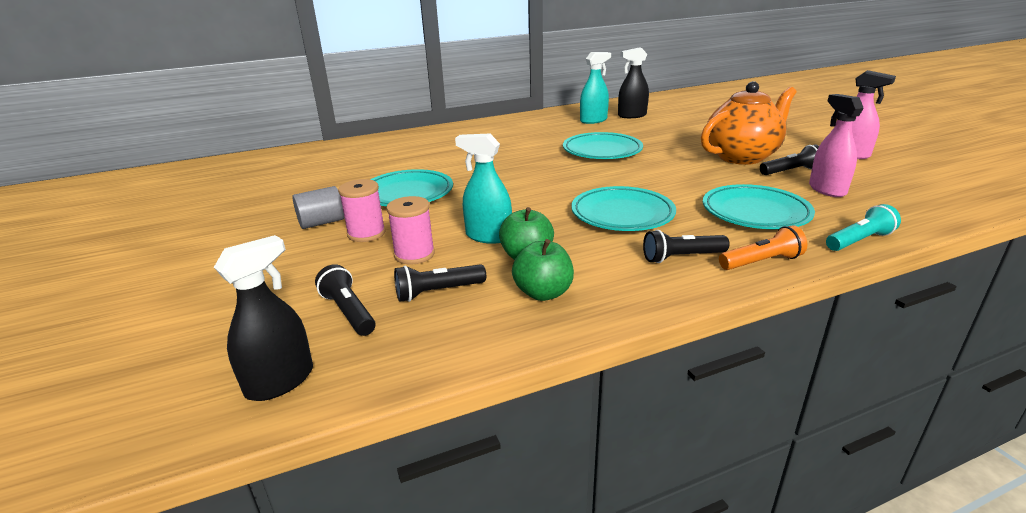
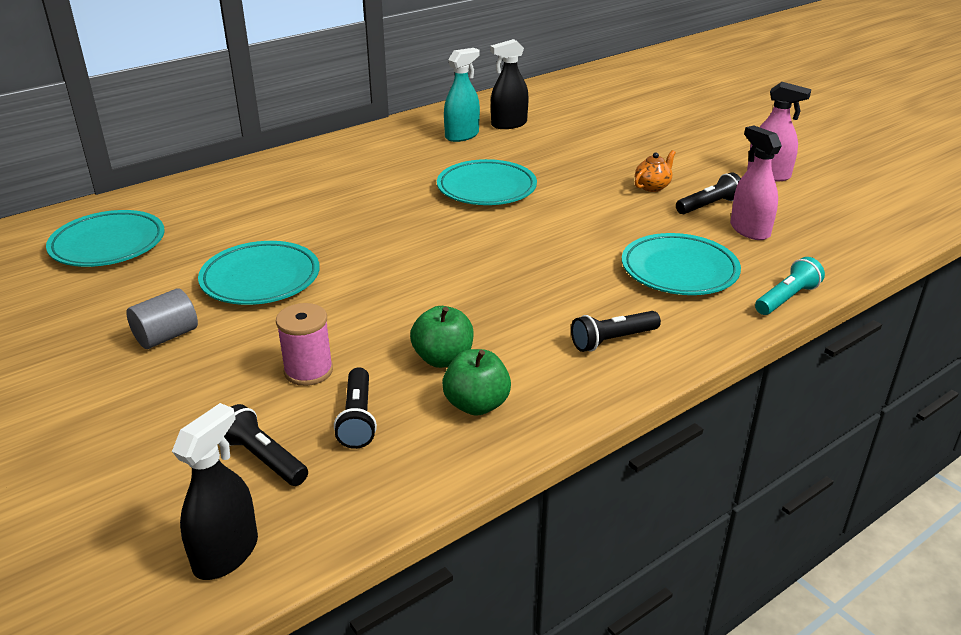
camera: 15 degrees left, 5 degrees up
pink spool [338,179,386,242] -> none
black flashlight [394,264,486,302] -> black flashlight turned 60 degrees counterclockwise [334,367,377,449]
turquoise spray bottle [455,134,512,244] -> none
turquoise plate [571,186,676,231] -> turquoise plate moved to [46,210,165,267]
orange teapot [701,81,797,165] -> orange teapot [635,150,676,192], size x0.42
orange flashlight [719,225,807,270] -> none

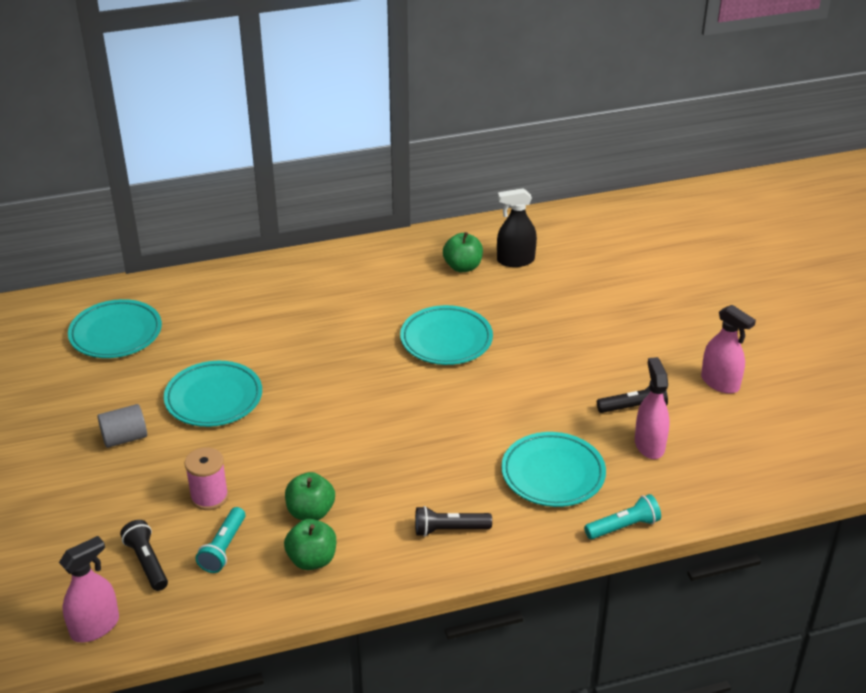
camera: 20 degrees right, 5 degrees up
black spray bottle [172,403,258,580] -> pink spray bottle [59,536,119,642]
black flashlight [334,367,377,449] -> turquoise flashlight [196,507,245,573]
turquoise spray bottle [444,48,480,142] -> green apple [443,232,483,272]
orange teapot [635,150,676,192] -> none

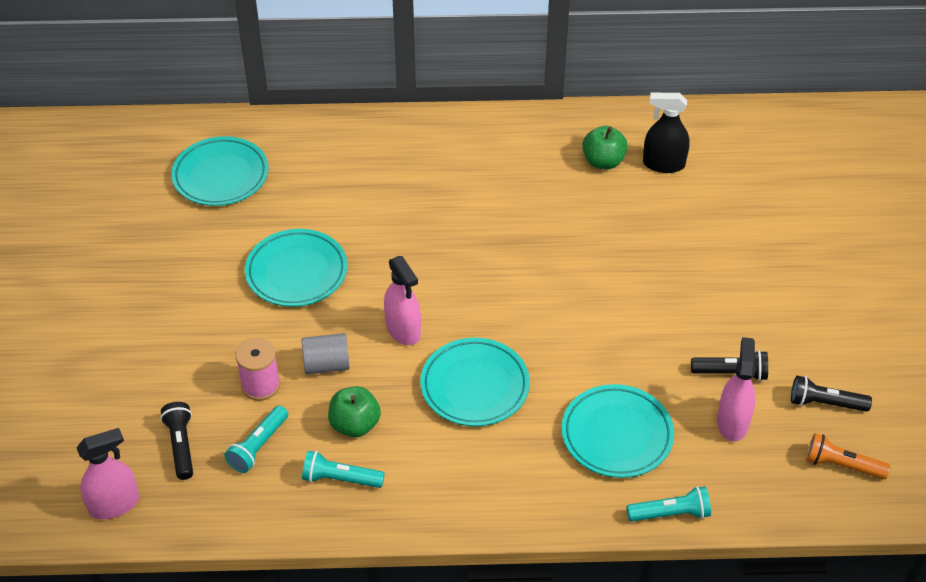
camera: 15 degrees right, 10 degrees up
grey cylinder [97,404,147,448] -> grey cylinder moved to [302,333,350,374]
green apple [284,519,336,570] -> turquoise flashlight [302,451,385,488]
turquoise plate [400,305,493,365] -> turquoise plate moved to [420,338,530,426]
black flashlight [415,506,492,537] -> black flashlight moved to [791,376,872,412]
pink spray bottle [701,305,756,394] -> pink spray bottle moved to [384,256,421,345]
none -> orange flashlight [806,433,890,479]

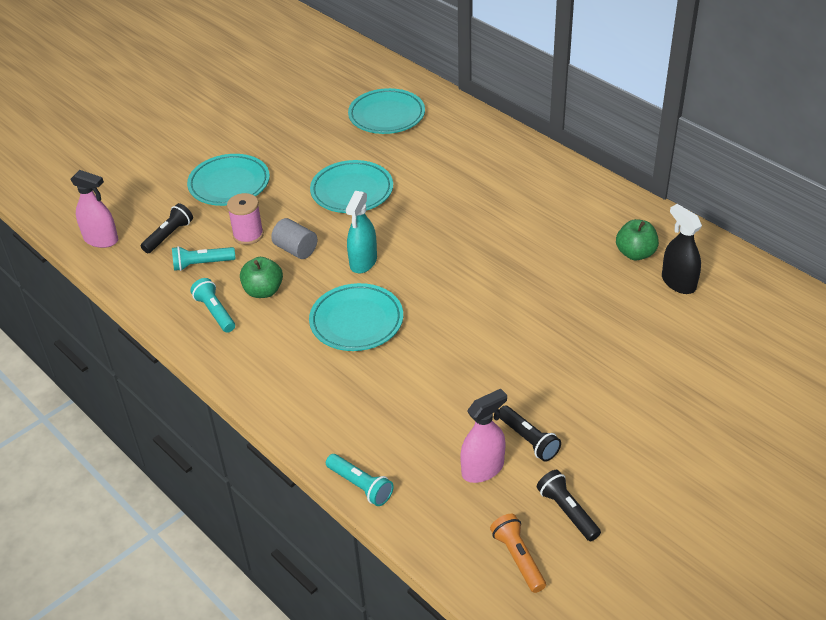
camera: 50 degrees right, 5 degrees down
pink spray bottle [384,256,421,345] -> turquoise spray bottle [346,191,377,273]
turquoise plate [561,384,674,478] -> turquoise plate moved to [187,154,270,206]

